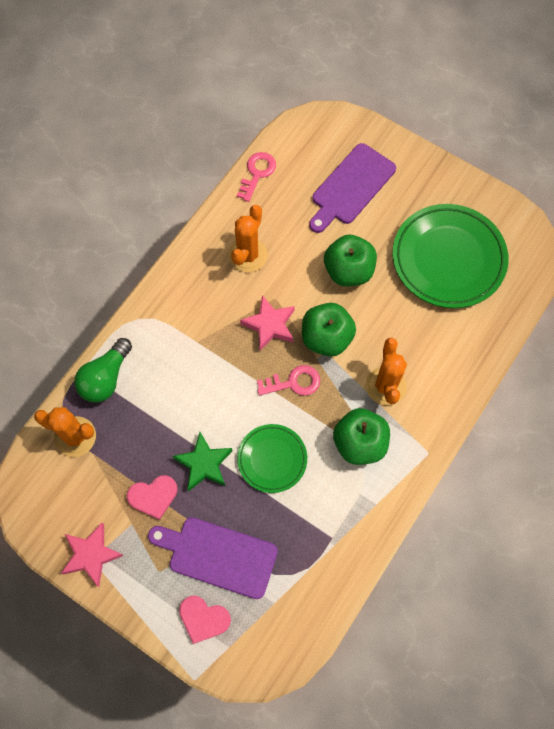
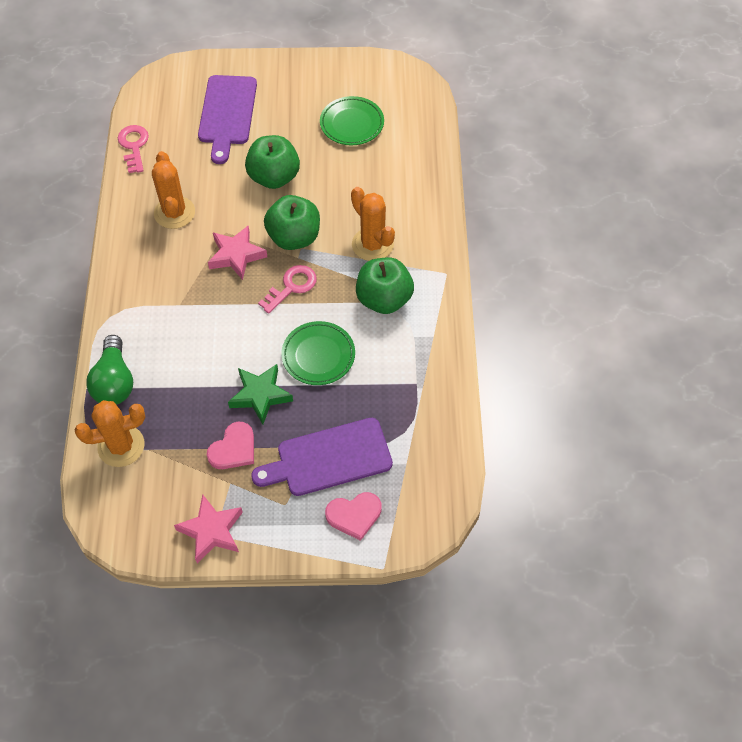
camera: 35 degrees left, 10 degrees down
green plate [393,204,508,308] -> green plate [320,96,384,145], size x0.56

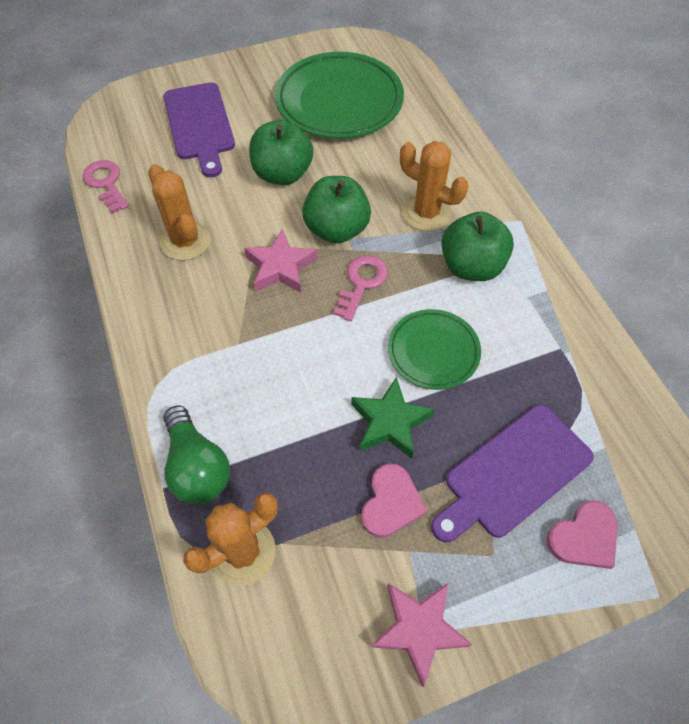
camera: 20 degrees left, 0 degrees up
green plate [320,96,384,145] -> green plate [275,52,404,139], size x1.78

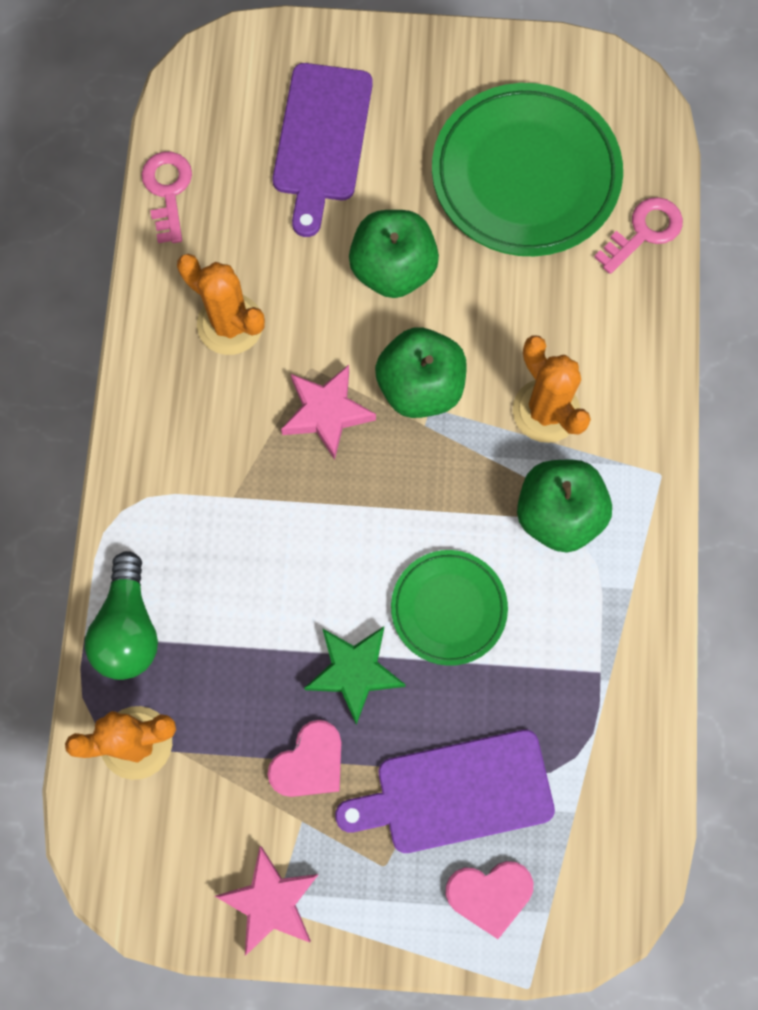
camera: 25 degrees right, 15 degrees up
orange cactus [148,164,211,261] -> orange cactus turned 45 degrees counterclockwise [177,254,265,355]
pink key [333,255,388,321] -> pink key moved to [594,197,683,274]

